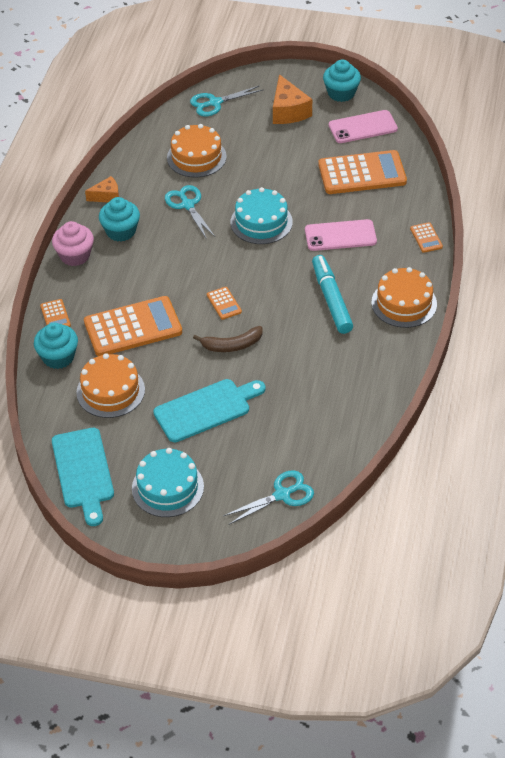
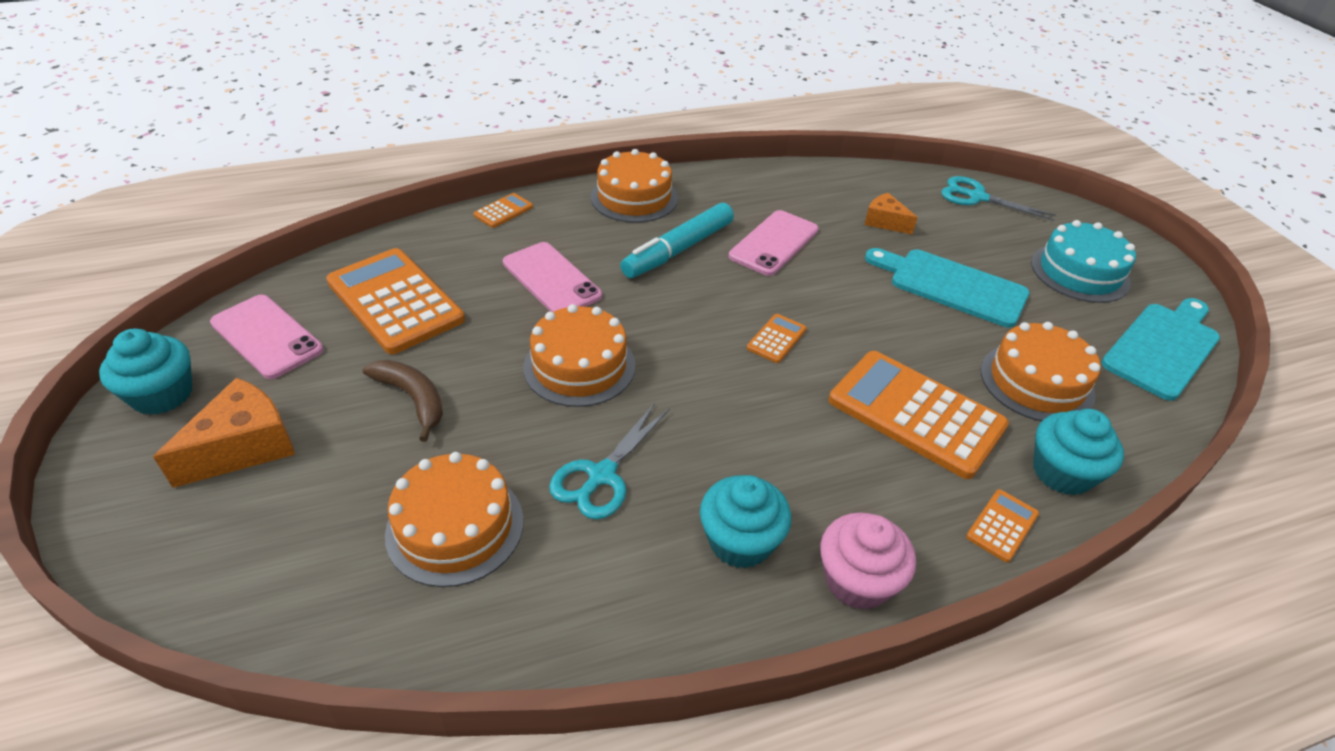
camera: 125 degrees left, 5 degrees down
orange cheese [85,176,119,202] -> orange cheese moved to [864,193,918,235]
turquoise scissors [190,85,262,116] -> none
brown banana [193,326,262,352] -> brown banana moved to [363,360,443,442]
turquoise cake [231,187,293,244] -> orange cake [523,304,635,407]
none -> pink phone [729,210,819,276]

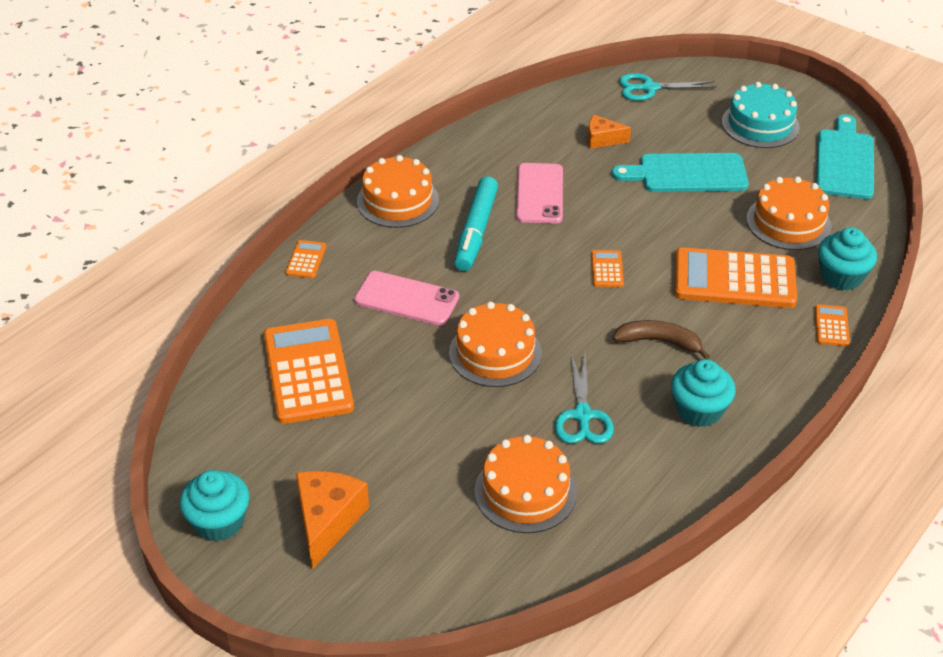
camera: 30 degrees left, 0 degrees up
pink phone [210,295,324,379] -> none
orange calculator [326,248,465,354] -> orange calculator turned 60 degrees clockwise [263,319,354,424]
brown banana [363,360,443,442] -> brown banana moved to [613,320,710,359]
pink cupcake [820,513,916,610] -> none

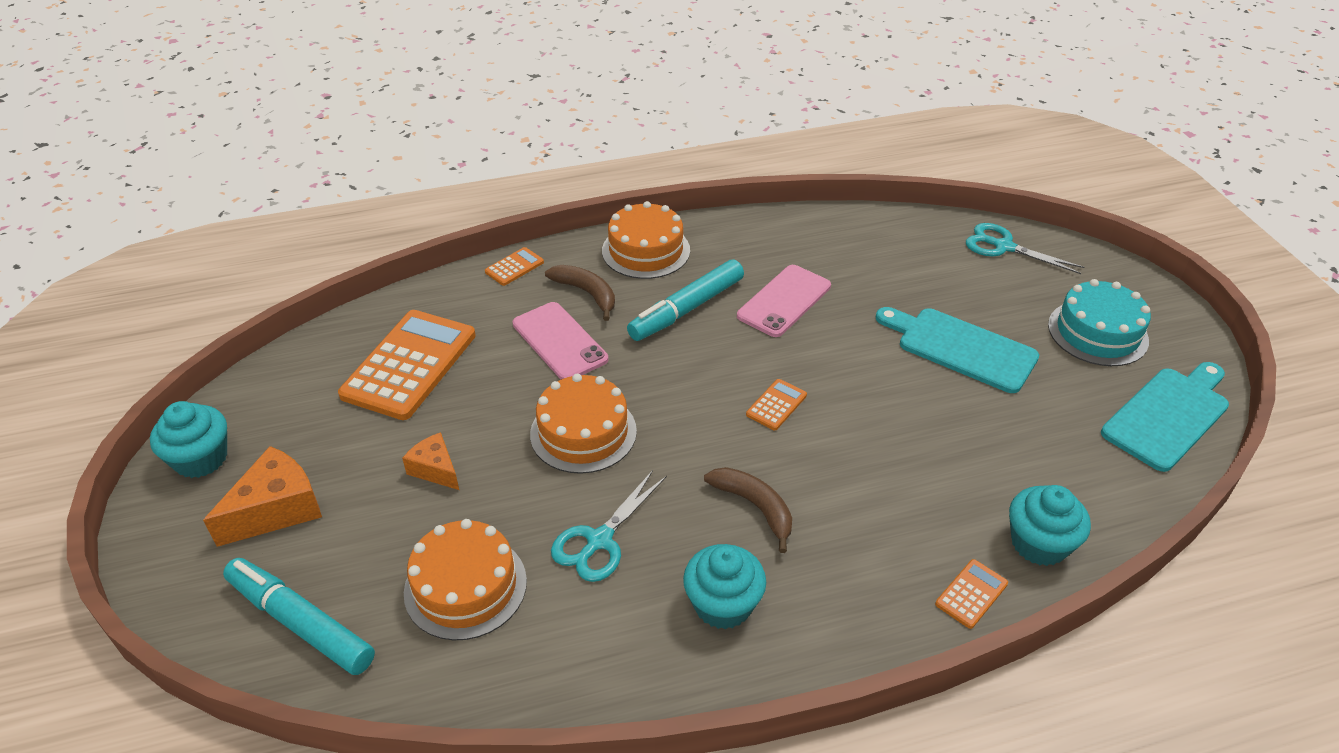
camera: 35 degrees right, 0 degrees up
orange cheese [588,115,631,149] -> orange cheese moved to [402,432,459,490]
orange calculator [675,247,797,308] -> none
orange cake [746,177,832,250] -> none
none -> turquoise marker [223,558,375,675]
none -> brown banana [545,265,615,321]

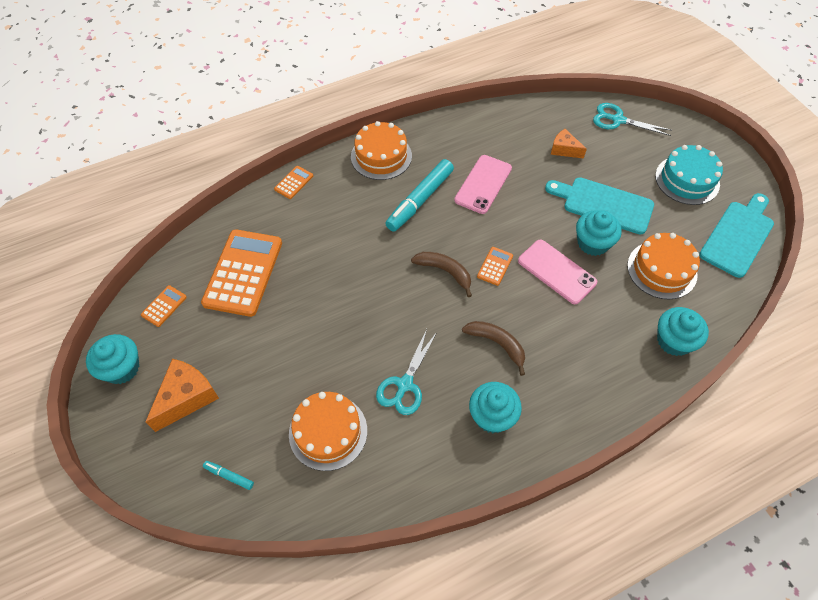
camera: 10 degrees left, 15 degrees up
turquoise marker [223,558,375,675] -> turquoise marker [203,461,254,490], size x0.44
orange cheese [402,432,459,490] -> orange cheese moved to [551,129,587,159]
pink phone [512,302,608,379] -> pink phone moved to [518,240,597,304]
orange cake [530,374,637,474] -> orange cake moved to [627,233,700,299]
brown banana [545,265,615,321] -> brown banana moved to [411,252,472,297]
orange calculator [935,559,1008,629] -> orange calculator moved to [141,285,187,327]
none -> turquoise cupcake [576,210,622,256]

